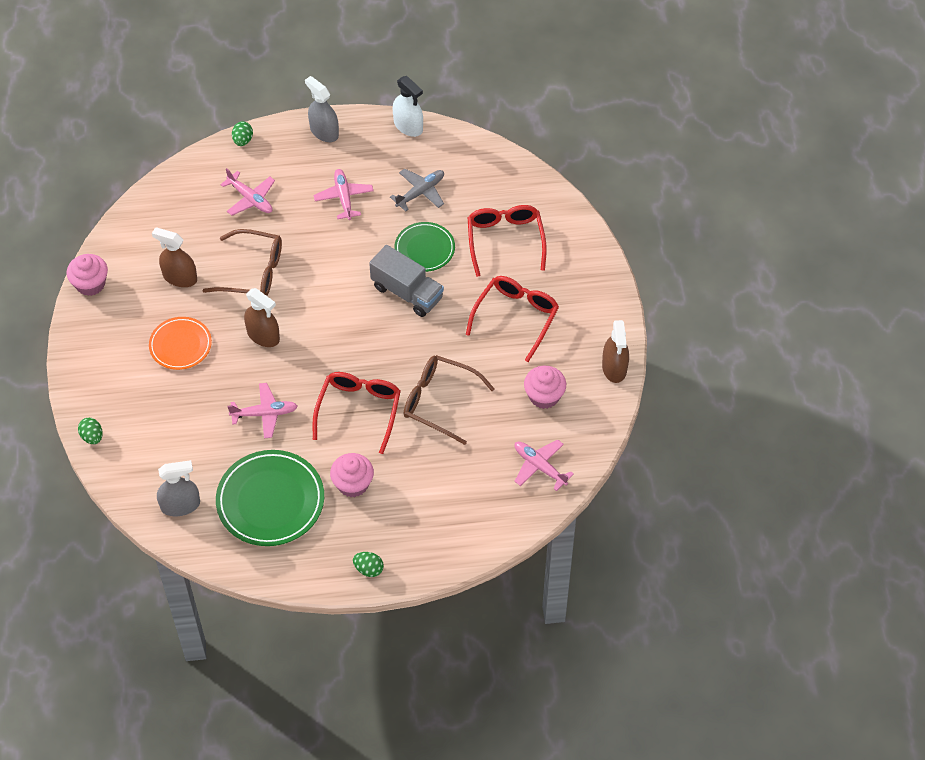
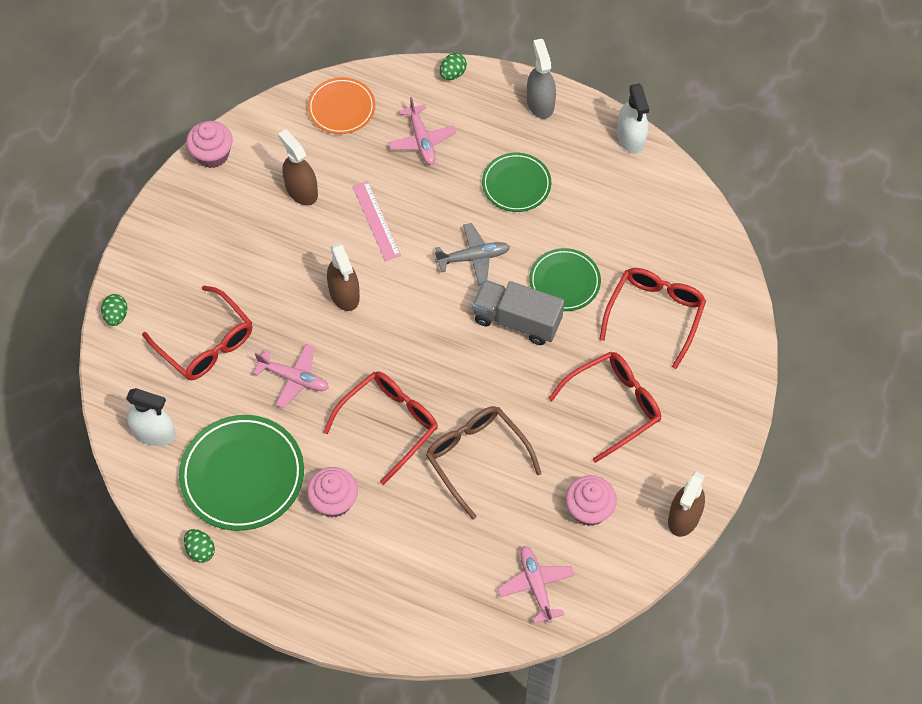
camera: 30 degrees right, 5 degrees up
orange plate [149,317,212,370] -> orange plate moved to [307,77,375,134]
grey spray bottle [157,460,200,516] -> white spray bottle [126,388,176,446]
brown glasses [202,229,282,296] -> pink ruler [353,181,401,261]
pink plane [314,169,374,220] -> green plate [482,153,551,212]
green egg [353,552,384,577] -> green egg moved to [184,529,215,563]
grey truck [369,245,444,317] -> grey truck turned 135 degrees clockwise [472,280,564,345]
grey plane [390,168,444,212] -> grey plane moved to [435,223,510,285]
none -> red glasses [142,285,252,380]

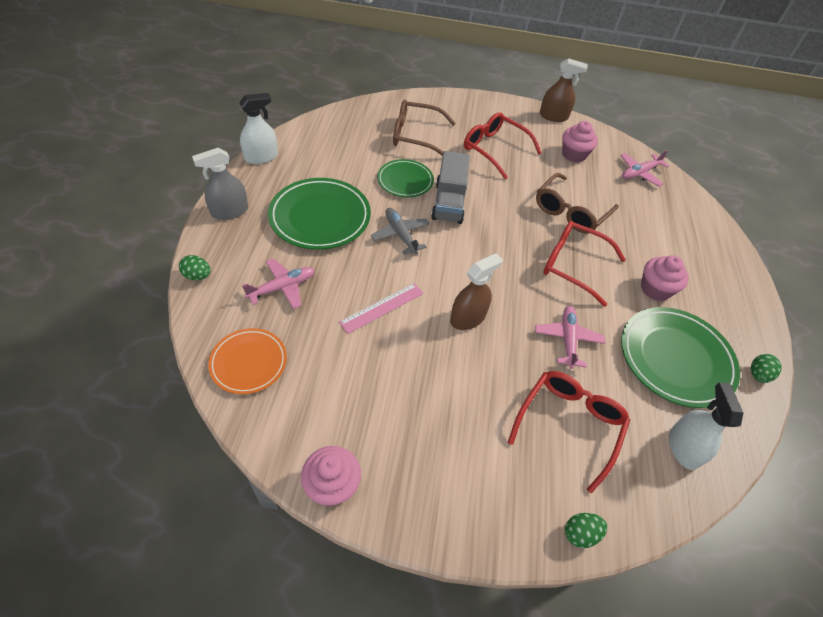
camera: 110 degrees left, 10 degrees down
brown spray bottle [278,129,318,205] -> none
green plate [482,153,551,212] -> green plate [268,178,371,250], size x1.65
red glasses [599,268,706,369] -> brown glasses [393,99,456,156]

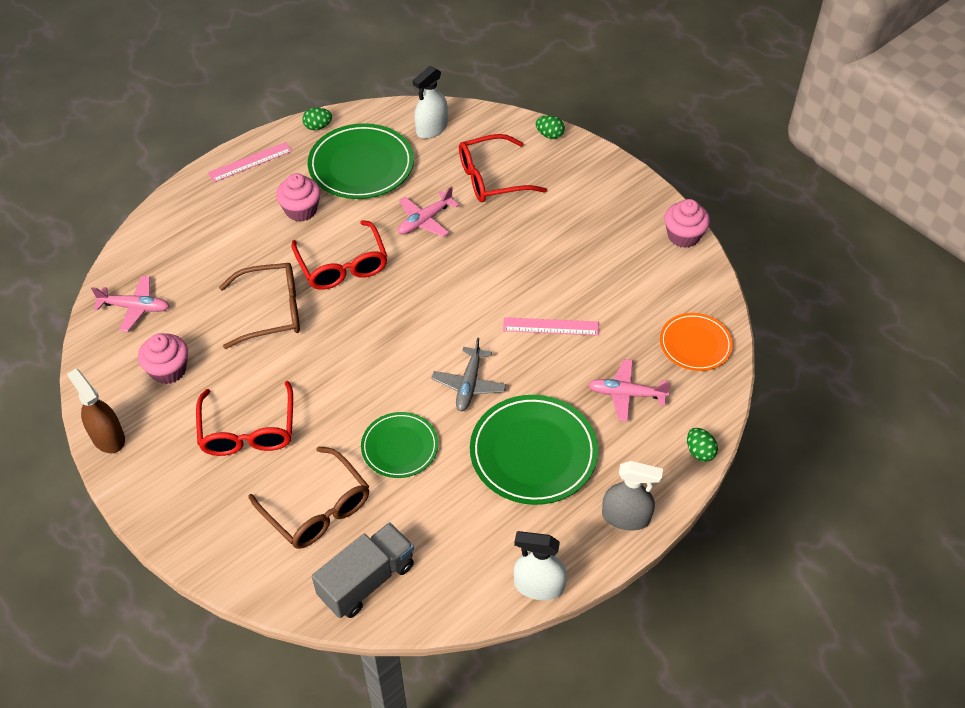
camera: 135 degrees left, 0 degrees up
grey truck [431,151,470,224] -> grey truck moved to [312,522,414,618]
brown spray bottle [450,253,503,330] -> none
none -> pink ruler [208,142,292,182]

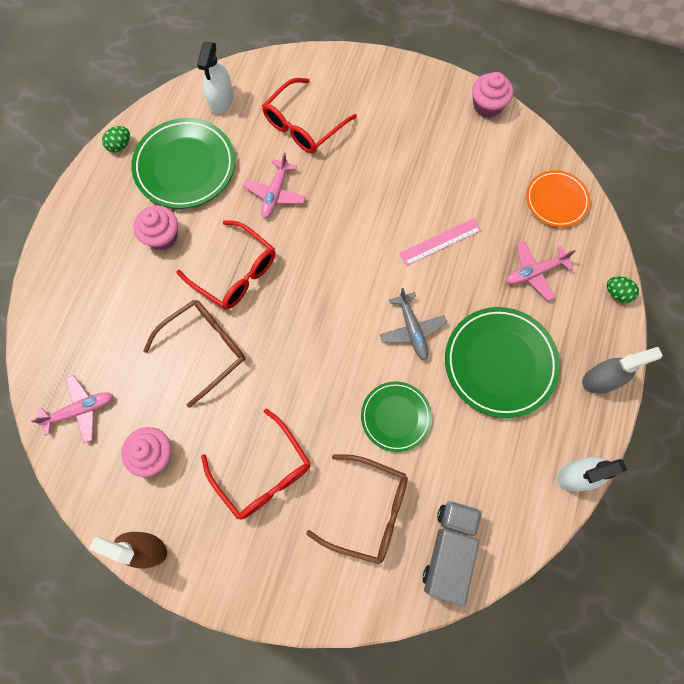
camera: 30 degrees left, 20 degrees up
pink ruler [208,142,292,182] -> none
green egg [536,115,565,139] -> none

